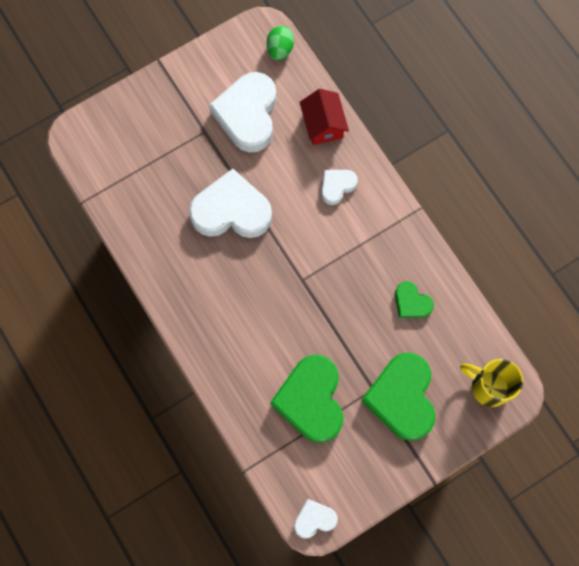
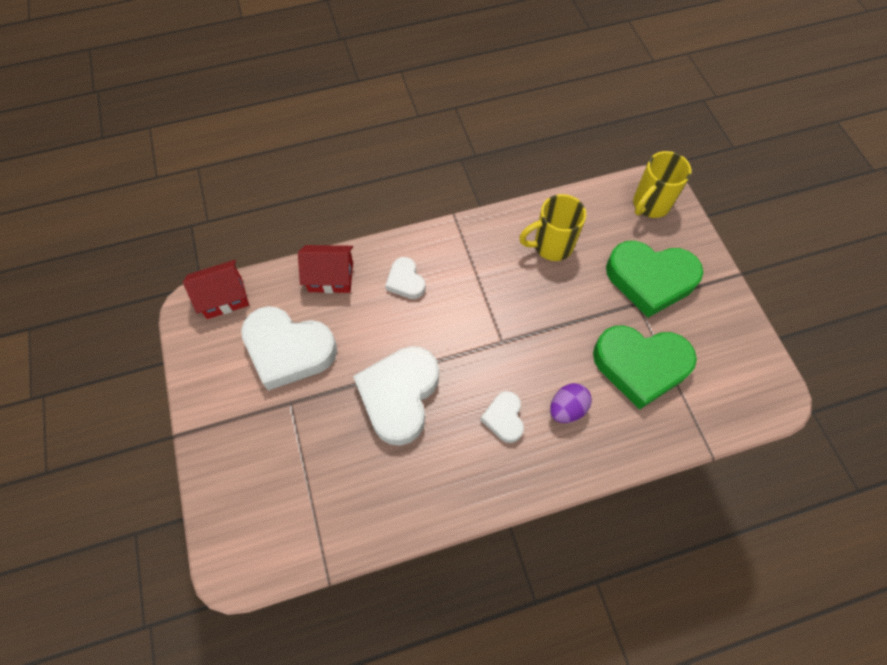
camera: 75 degrees left, 10 degrees down
green egg [267,26,294,60] -> red house [183,260,249,319]
white heart [294,499,338,539] -> white heart moved to [480,391,524,443]
green heart [395,281,434,318] -> yellow mug [519,194,586,261]
none -> purple egg [550,383,592,423]

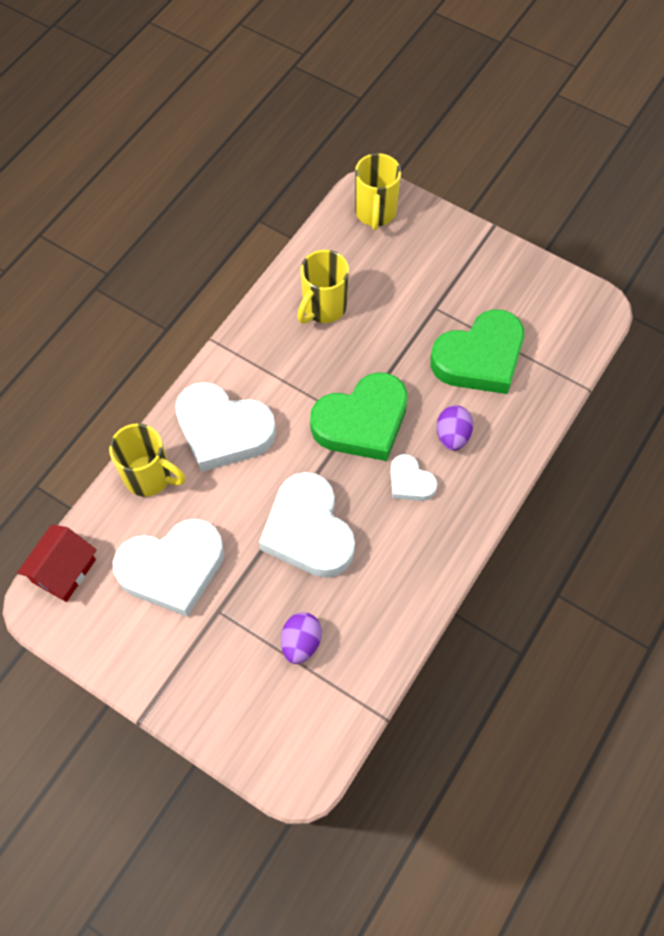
camera: 40 degrees left, 0 degrees up
red house [298,245,353,293] -> yellow mug [109,423,186,497]
white heart [385,257,426,299] -> white heart [175,382,276,472], size x1.98
green heart [606,241,703,318] -> green heart moved to [310,372,408,461]
none -> purple egg [281,612,322,664]

